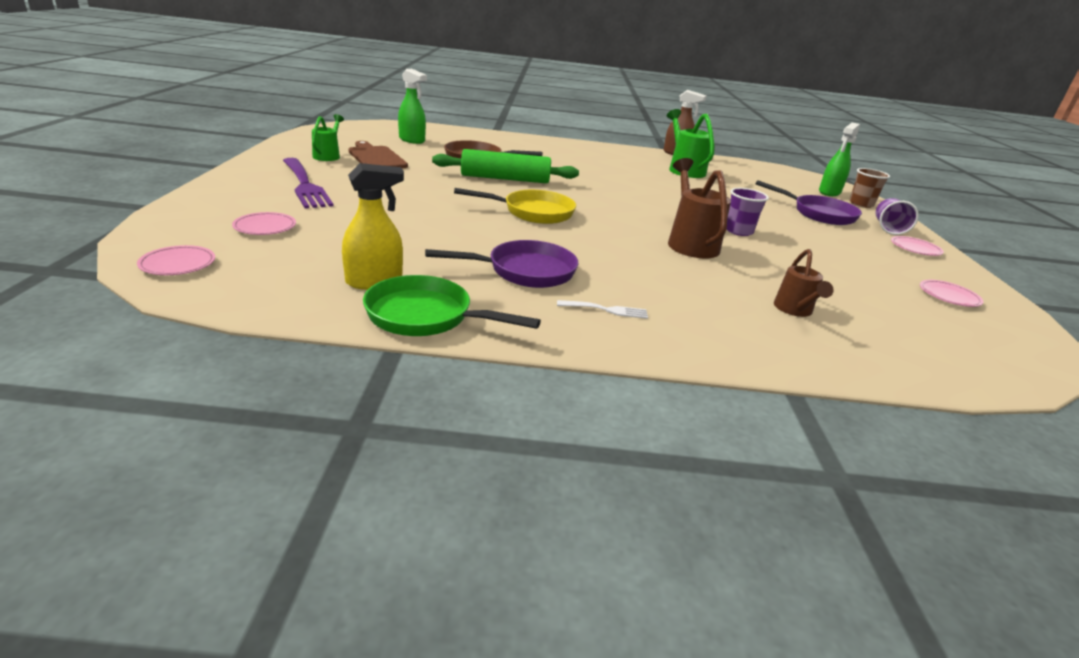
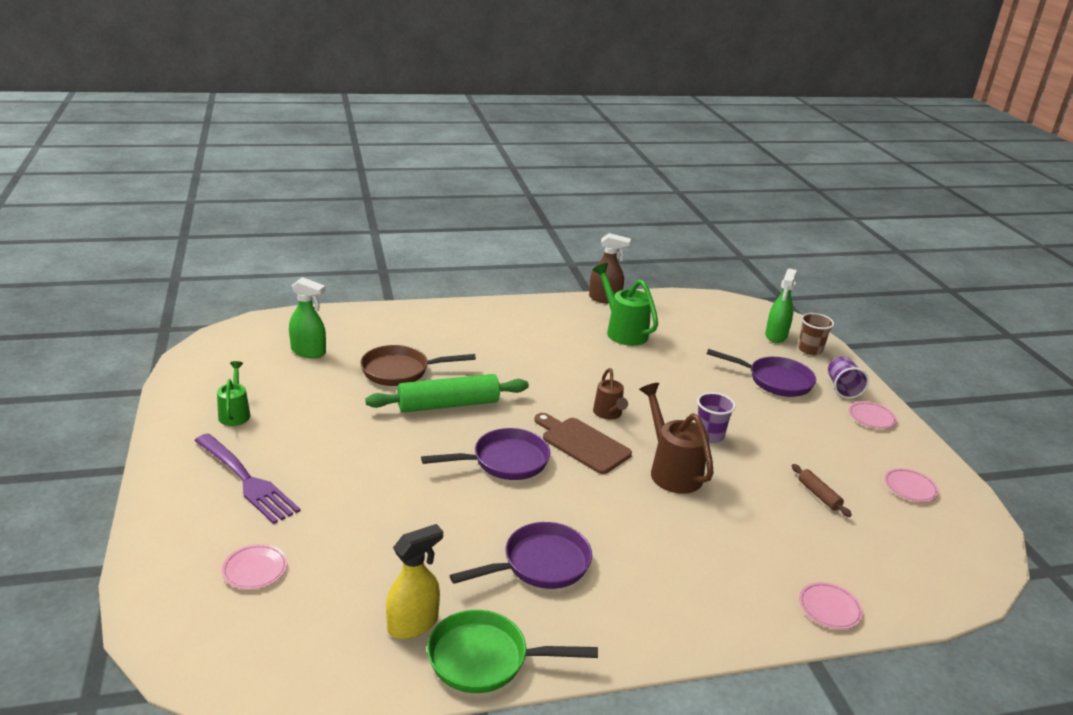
camera: 15 degrees left, 0 degrees up
pink plate [137,245,215,275] -> pink plate moved to [799,582,863,629]
brown cutting board [349,141,408,168] -> brown cutting board moved to [534,413,632,474]
yellow pan [454,188,576,224] -> purple pan [421,428,550,480]
white fork [557,300,648,319] -> none
brown watering can [774,249,834,317] -> brown watering can moved to [593,368,628,420]
none -> brown rolling pin [792,464,852,517]

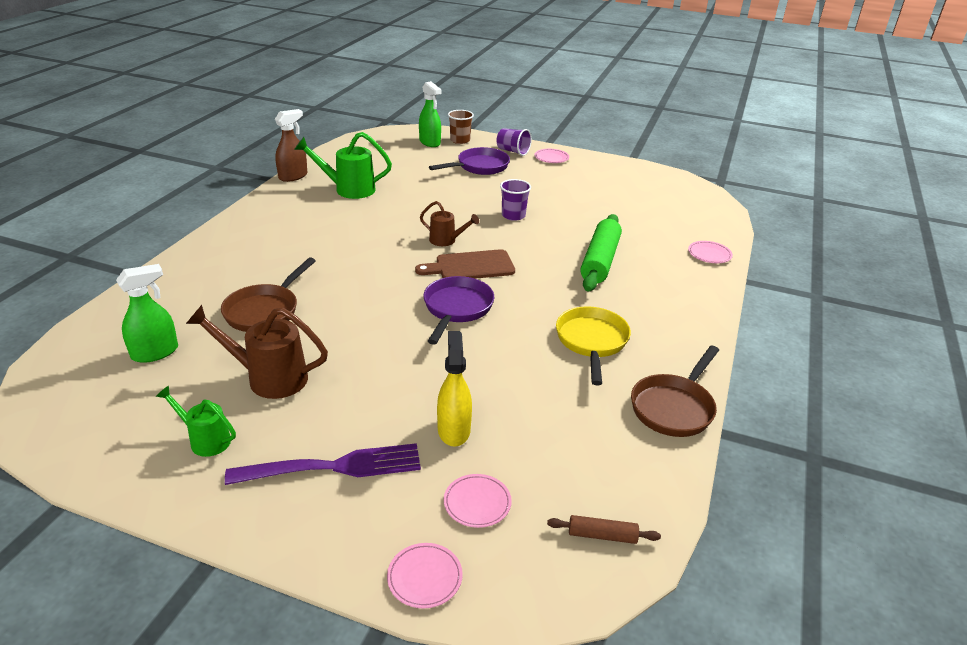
camera: 55 degrees left, 5 degrees up
green rolling pin [365,374,529,413] -> green rolling pin moved to [580,214,622,292]
yellow spray bottle [386,524,443,639] -> yellow spray bottle moved to [437,331,472,447]
green pan [427,610,598,693] -> brown pan [631,346,719,437]
purple pan [450,522,592,589] -> yellow pan [556,306,631,386]
brown watering can [639,383,714,494] -> brown watering can moved to [186,305,328,399]
brown rolling pin [792,464,852,517] -> brown rolling pin moved to [547,515,661,544]
pink plate [884,468,939,502] -> pink plate moved to [387,543,463,608]

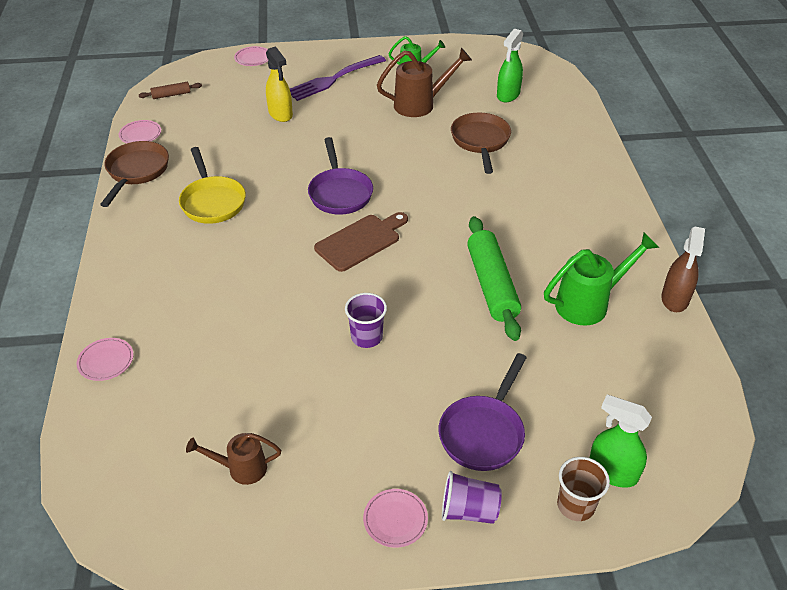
camera: 155 degrees right, 10 degrees up
brown watering can [420,201,479,246] -> brown watering can moved to [186,433,281,485]
pink plate [444,474,512,528] -> pink plate moved to [119,120,161,143]
green rolling pin [580,214,622,292] -> green rolling pin moved to [467,216,521,341]

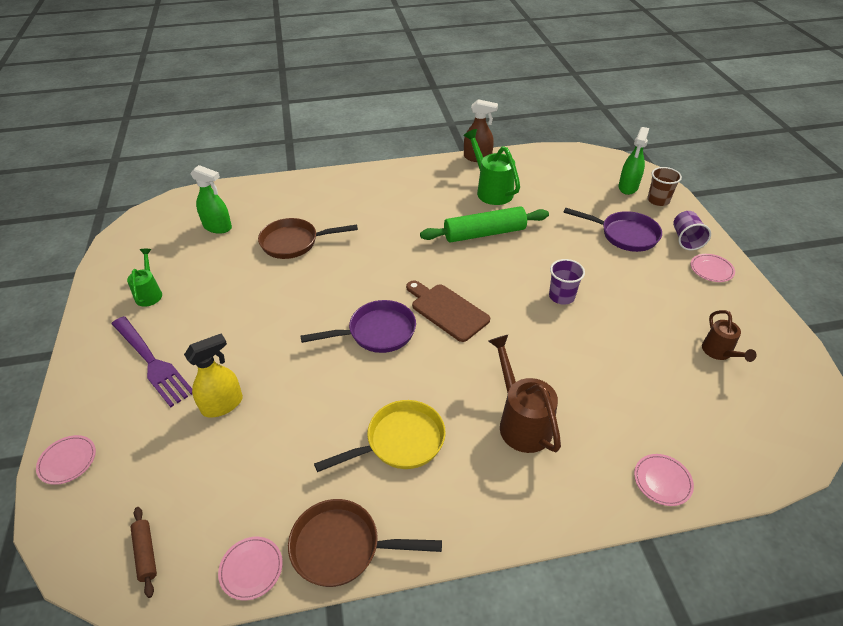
camera: 95 degrees left, 0 degrees up
brown watering can [377,48,472,117] -> brown watering can moved to [488,334,561,453]

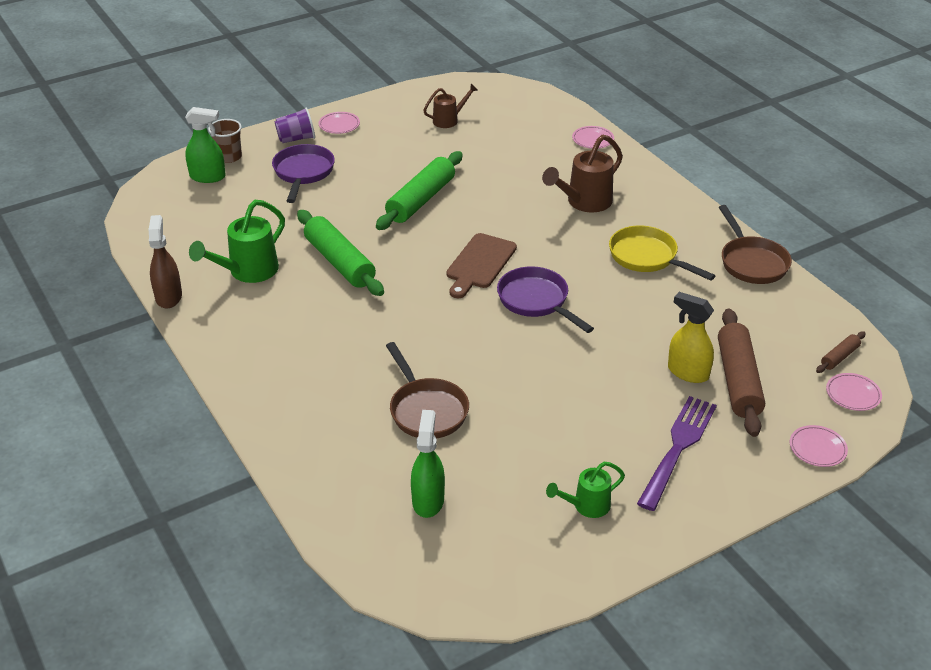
camera: 110 degrees left, 5 degrees down
pink plate [218,537,283,601] -> pink plate moved to [826,373,882,411]
purple cup [549,259,585,305] -> green rolling pin [376,151,463,230]
none -> brown rolling pin [718,308,765,437]

